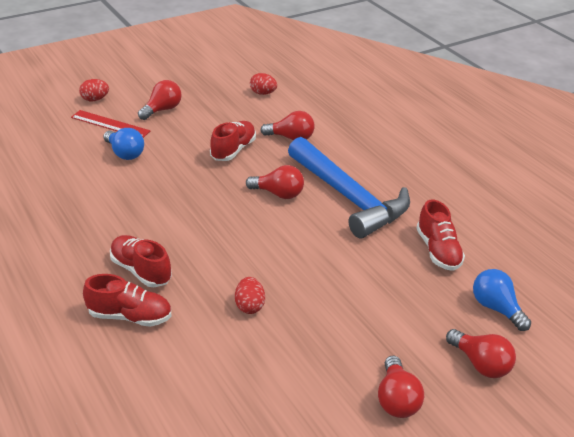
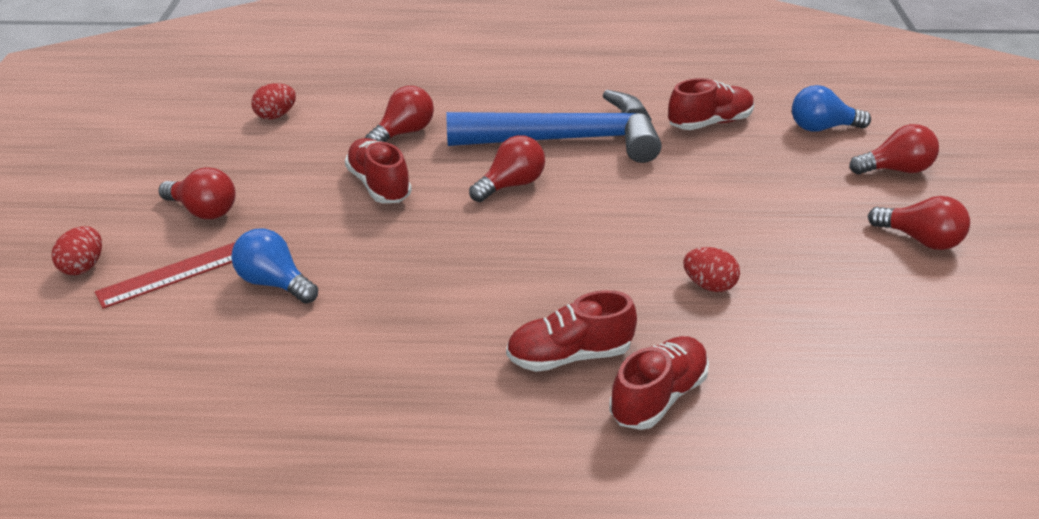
camera: 55 degrees left, 0 degrees up
blue light bulb [103,128,144,160] -> blue light bulb turned 135 degrees counterclockwise [231,228,318,304]
red light bulb [138,80,182,120] -> red light bulb turned 135 degrees clockwise [159,167,236,219]
red shoe [417,199,465,271] -> red shoe turned 45 degrees counterclockwise [668,78,754,130]

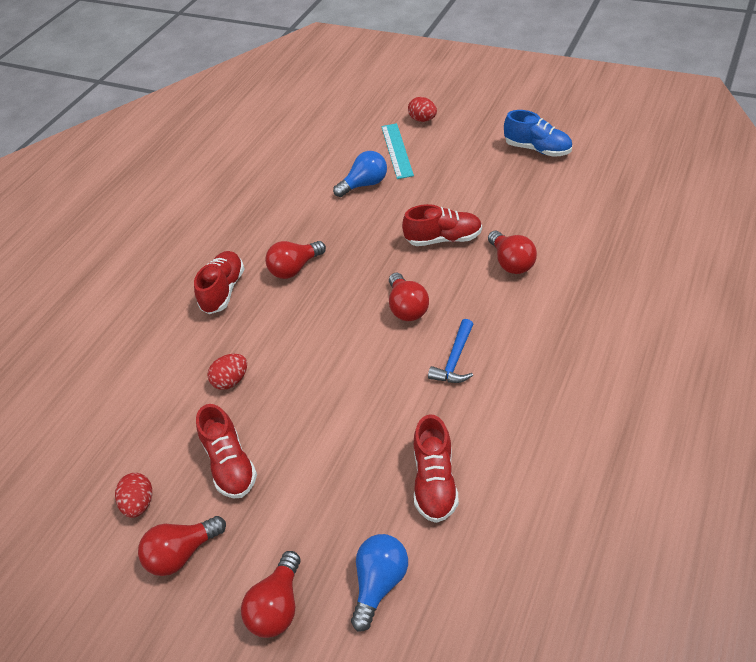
camera: 120 degrees right, 10 degrees up
red ruler [95,242,235,309] -> turquoise ruler [381,123,414,179]
red light bulb [159,167,236,219] -> red light bulb moved to [265,241,326,279]
red egg [251,83,296,120] -> red egg moved to [115,473,152,518]
blue hammer [447,90,662,163] -> blue hammer [428,319,473,383], size x0.42
red shoe [609,336,709,430] -> red shoe moved to [196,404,257,499]
none -> blue shoe [504,110,572,157]

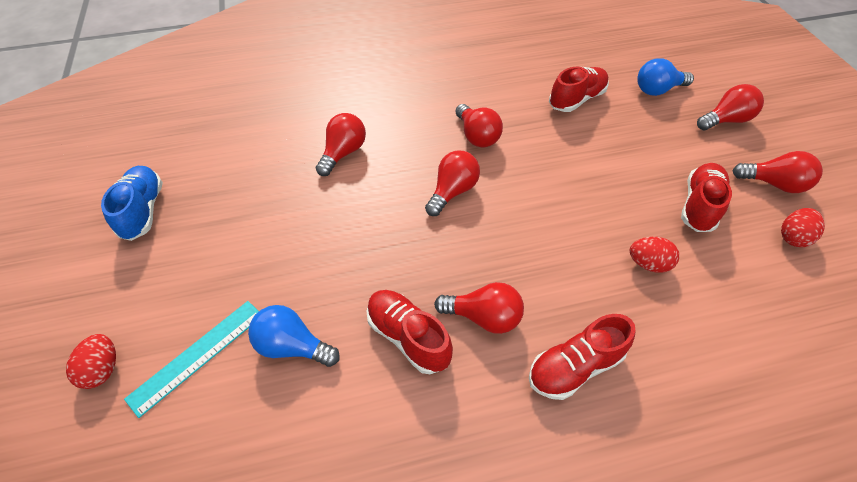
camera: 135 degrees left, 5 degrees up
red shoe [402,204,482,246] -> red shoe moved to [367,290,453,374]
blue hammer [428,319,473,383] -> red light bulb [456,104,503,147]

